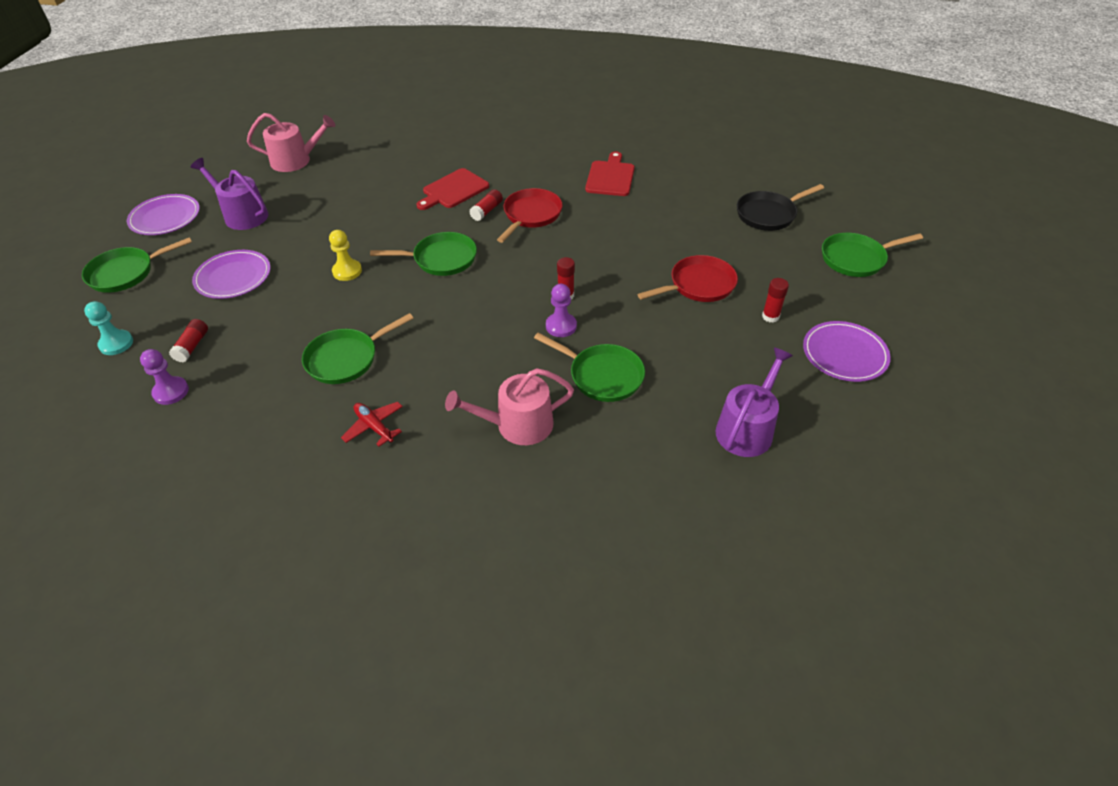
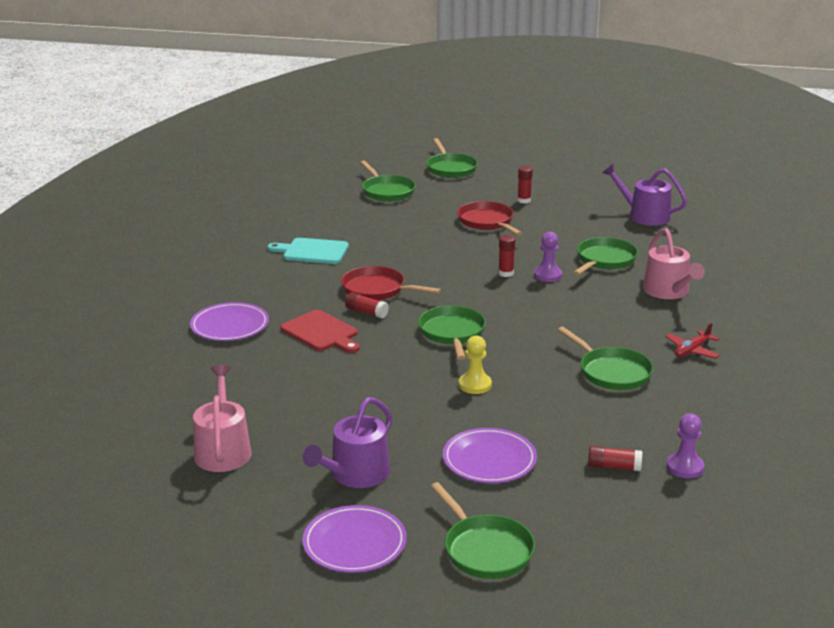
camera: 90 degrees left, 20 degrees down
turquoise pawn [84,301,133,355] -> none
red cutting board [585,151,635,196] -> turquoise cutting board [267,238,349,264]
black pan [737,184,824,231] -> green pan [360,161,416,202]
purple plate [803,321,891,382] -> purple plate moved to [190,302,269,341]

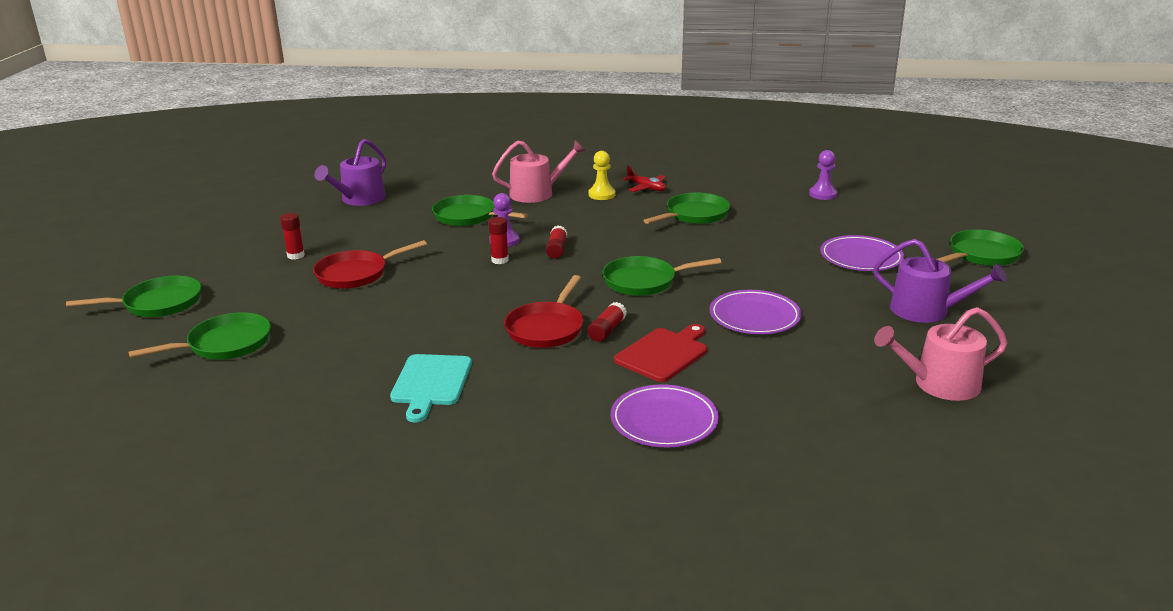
camera: 95 degrees left, 0 degrees up
purple plate [302,505,407,573] -> purple plate moved to [710,290,802,334]
yellow pawn [459,335,492,394] -> yellow pawn moved to [588,151,616,200]
red glue stick [588,446,642,471] -> red glue stick moved to [546,226,567,259]

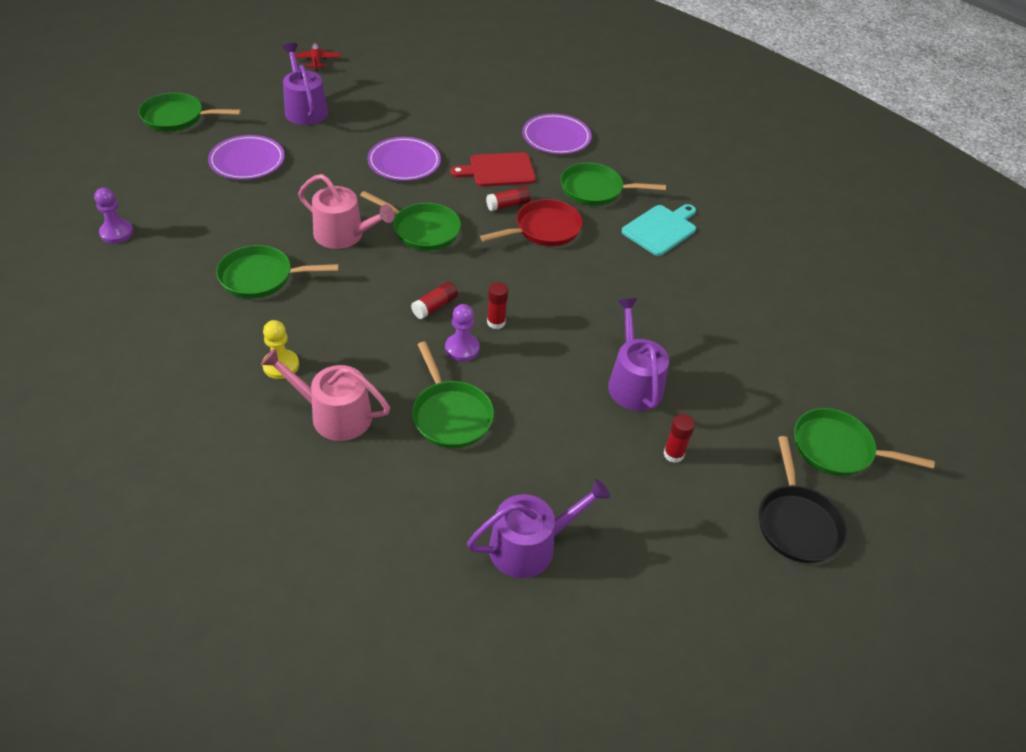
camera: 145 degrees left, 20 degrees up
green pan [129,312,271,360] -> green pan moved to [561,162,666,206]
red pan [313,240,427,289] -> purple watering can [608,298,669,411]
red plane [622,165,666,192] -> red plane moved to [295,43,341,71]
pink watering can [874,307,1007,401] -> pink watering can moved to [298,174,395,249]
none -> black pan [759,436,847,563]

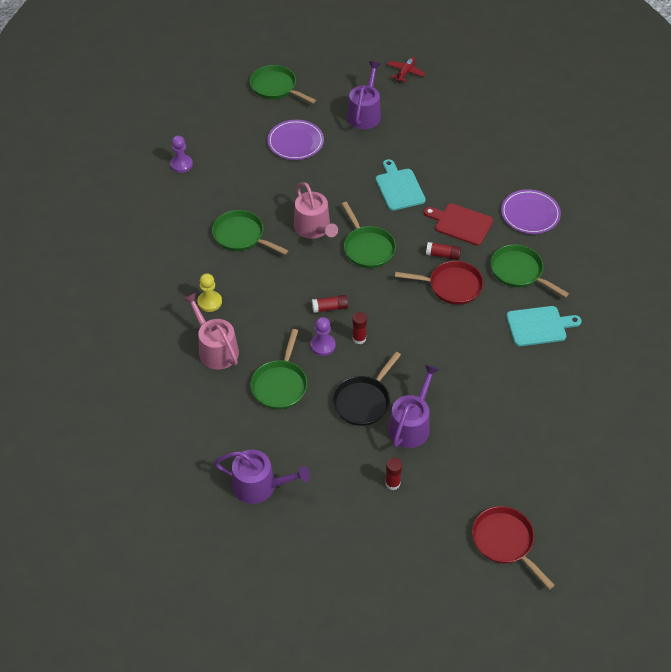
camera: 40 degrees right, 5 degrees up
purple plate [367,137,441,181] -> turquoise cutting board [376,159,426,211]
black pan [759,436,847,563] -> black pan moved to [333,352,401,426]
green pan [794,408,935,476] -> red pan [472,506,555,590]

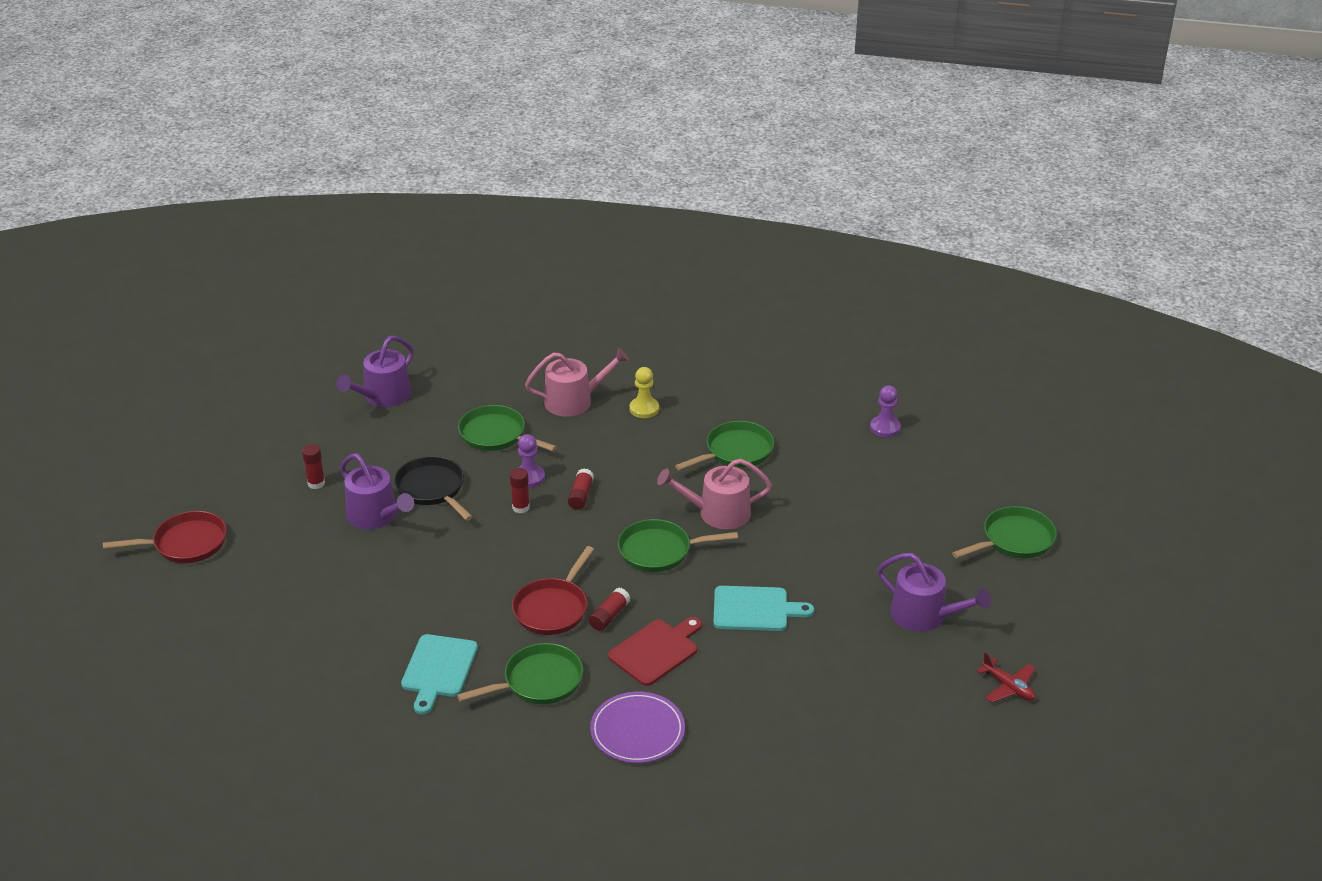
camera: 110 degrees right, 15 degrees down
purple plate [267,120,324,160] -> none

